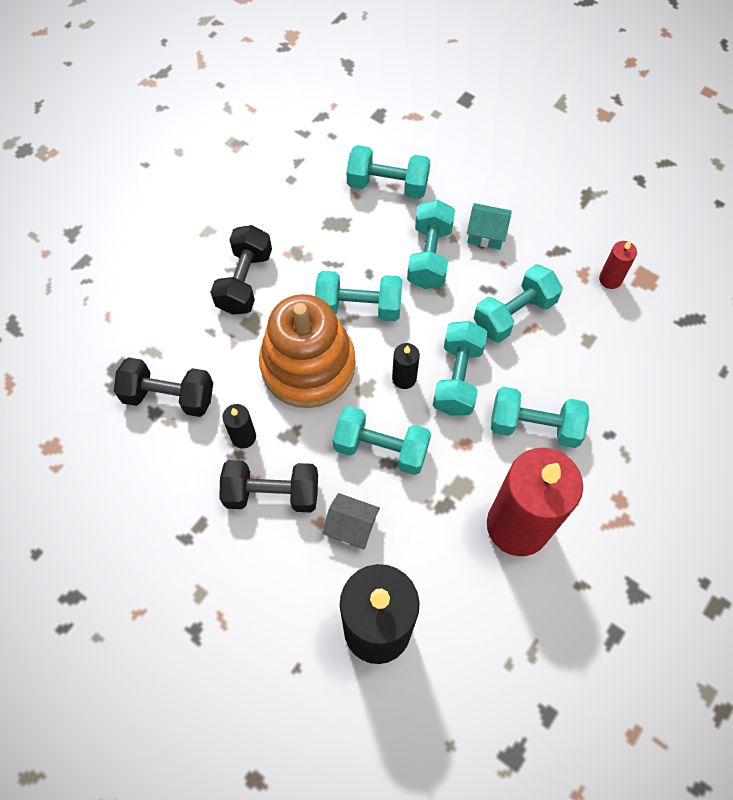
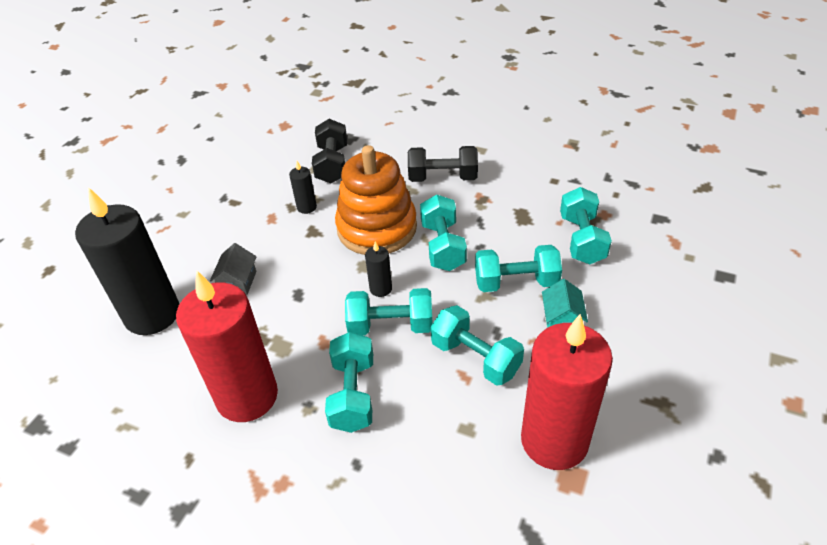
camera: 80 degrees right, 20 degrees down
black dumbbell [219,460,318,513] -> none
turquoise dumbbell [333,406,431,475] -> none
red candle [599,240,637,289] -> red candle [521,314,613,470], size x2.42

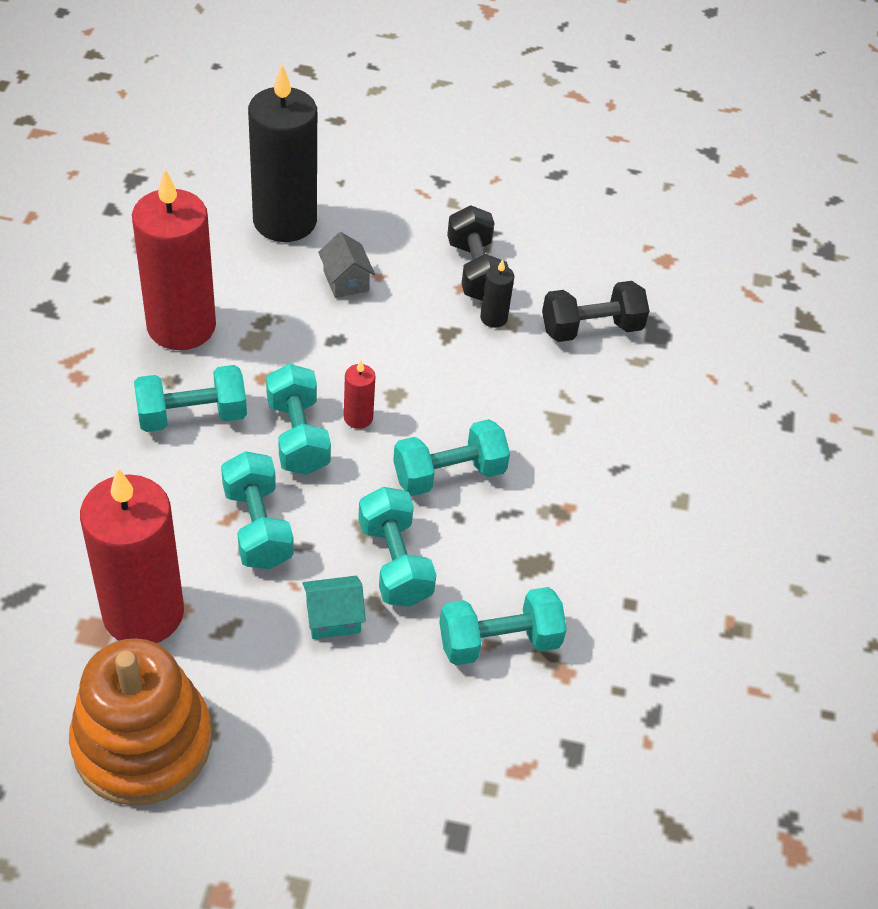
camera: 70 degrees right, 5 degrees up
grey house [210,243,257,295] -> grey house turned 75 degrees clockwise [318,232,375,298]
orange stacking toy [335,145,417,255] -> orange stacking toy moved to [69,638,212,806]
black candle [365,241,392,297] -> red candle [344,360,376,429]
black dumbbell [408,146,478,182] -> black dumbbell moved to [447,205,509,301]
turquoise dumbbell [431,305,524,386] -> turquoise dumbbell turned 45 degrees counterclockwise [221,451,294,569]

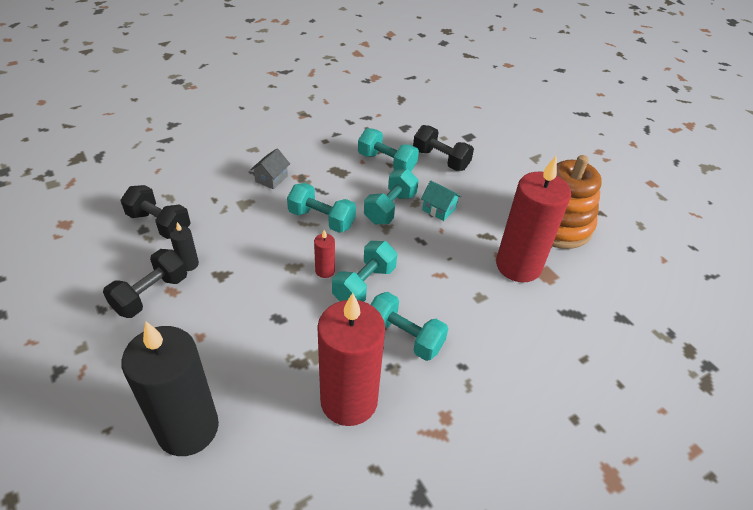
camera: 130 degrees left, 5 degrees down
turquoise dumbbell [221,451,294,569] -> none
grey house [318,232,375,298] -> grey house moved to [250,148,290,189]
none -> black dumbbell [413,125,474,171]

